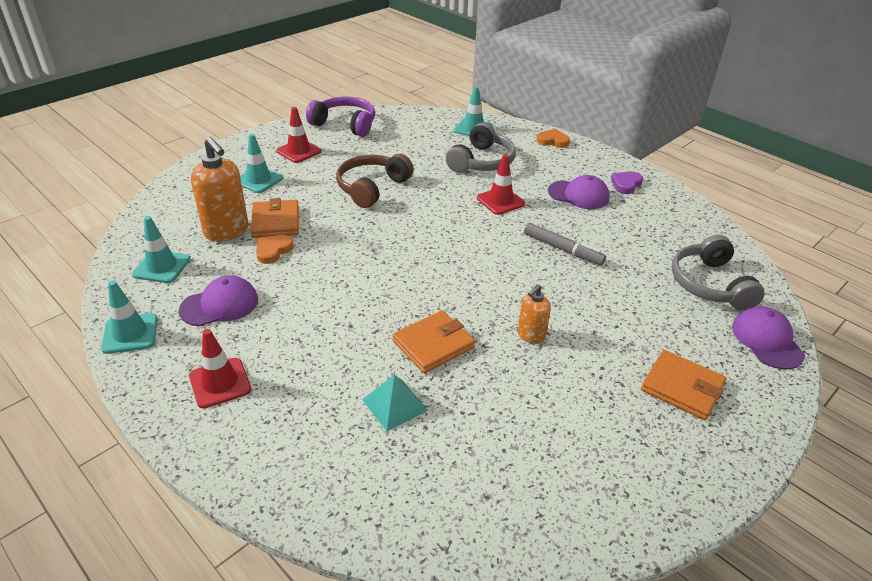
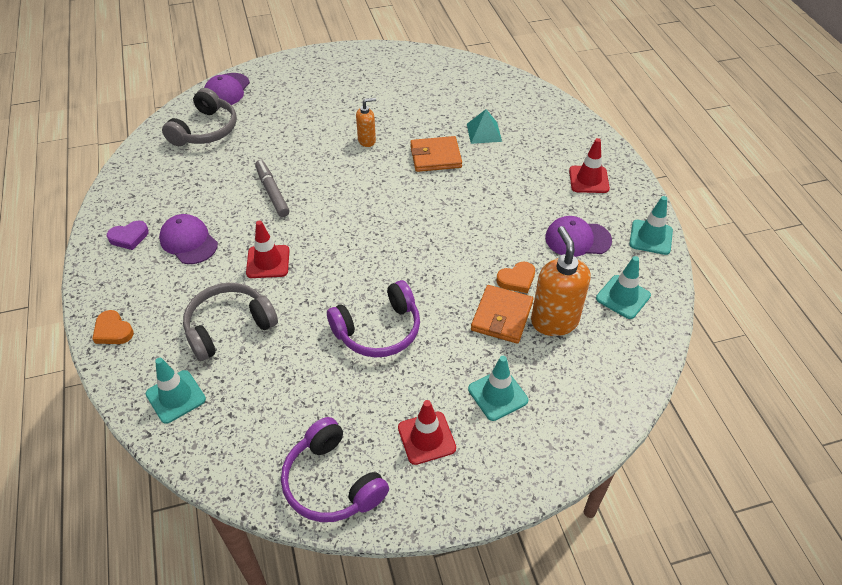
camera: 150 degrees left, 10 degrees up
brown headphones [336,154,414,208] -> purple headphones [327,280,420,357]
orange wallet [641,350,726,420] -> none

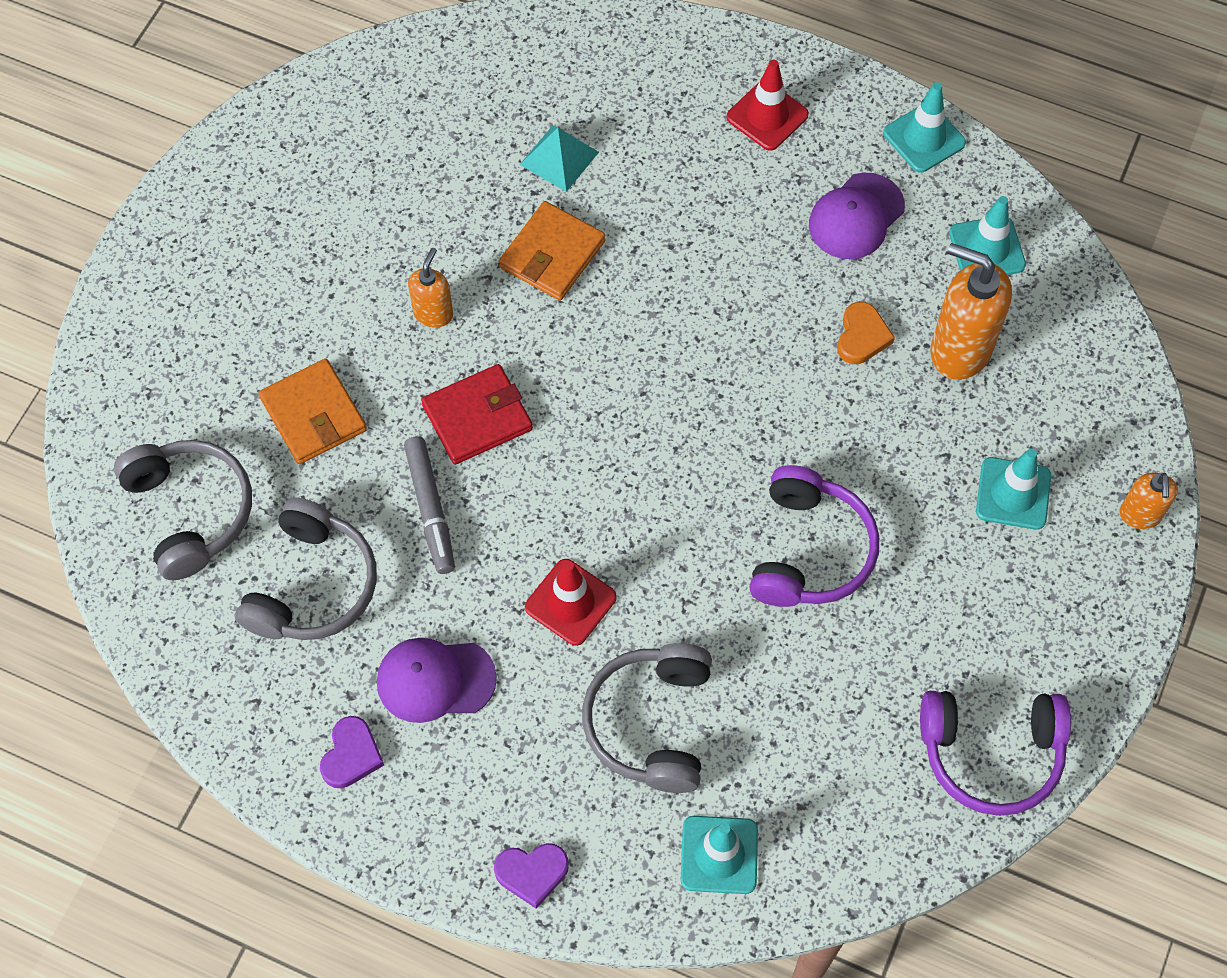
camera: 50 degrees left, 15 degrees up
orange heart [92,310,134,344] -> purple heart [494,843,569,909]
purple cap [204,73,250,105] -> none
grey marker [255,160,289,217] -> grey marker turned 120 degrees counterclockwise [404,436,455,574]
red traffic cone [398,400,456,465] -> none
orange wallet [471,285,533,344] -> orange wallet moved to [259,359,367,464]
none -> grey headphones [235,497,377,640]
none -> red wallet [421,364,533,465]
none -> orange soap dispenser [1120,473,1178,529]

